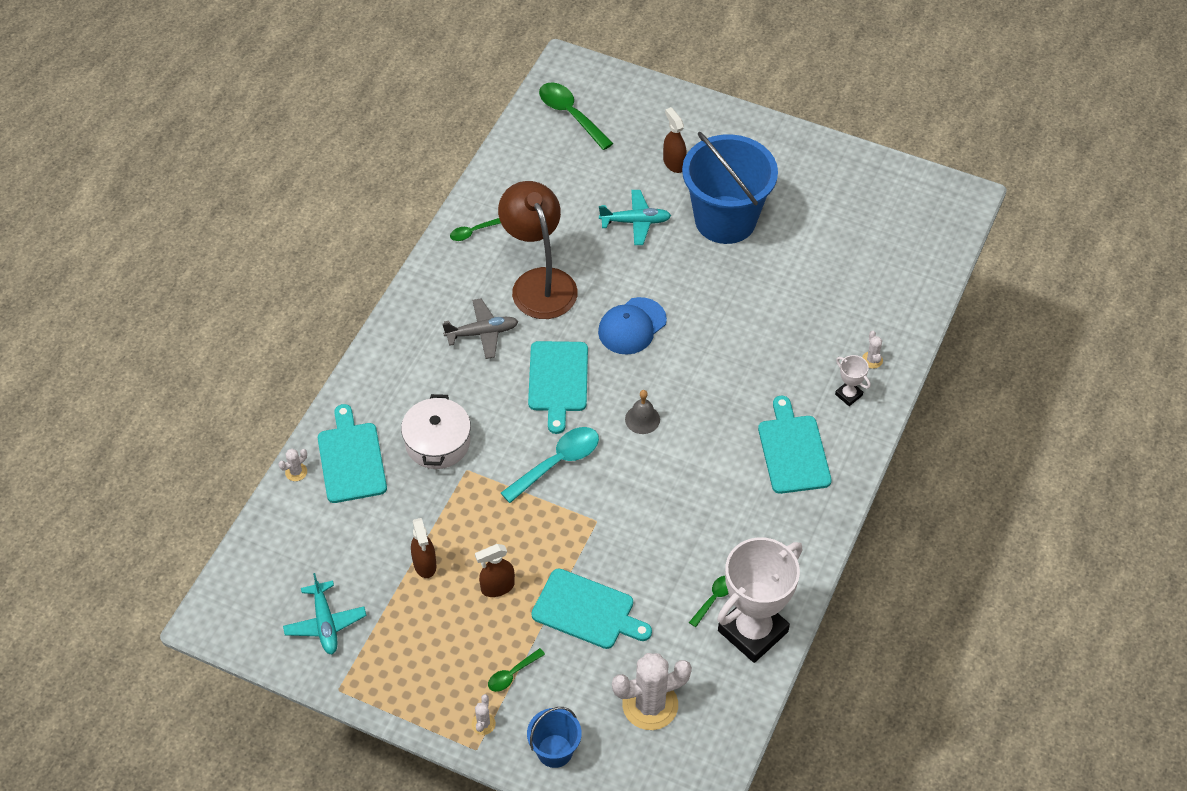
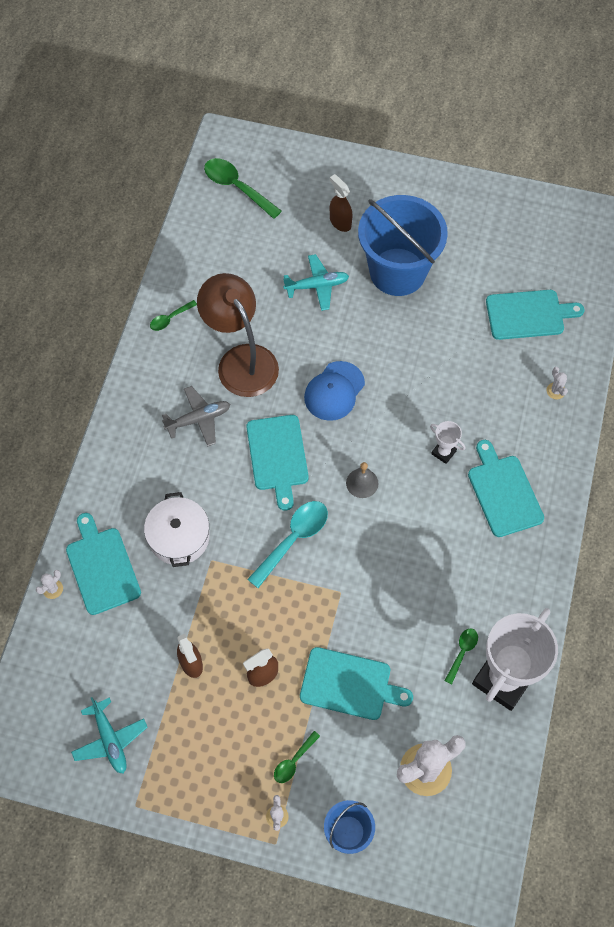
camera: 10 degrees left, 10 degrees up
white trophy [835,355,871,406] -> white trophy moved to [430,421,465,464]
none -> turquoise cutting board [486,290,584,340]

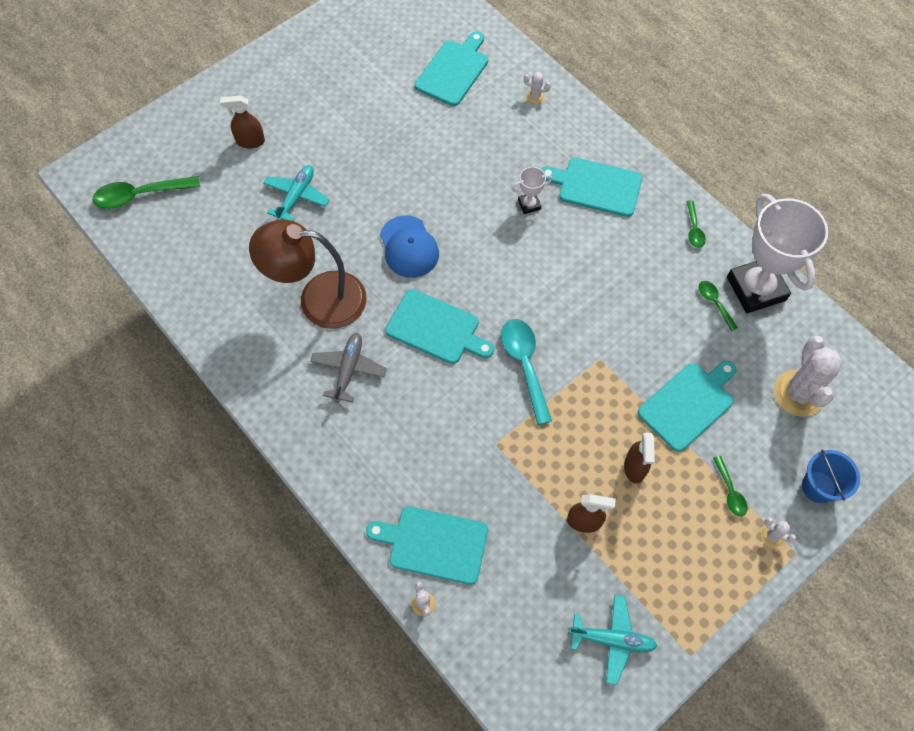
camera: 55 degrees left, 0 degrees up
white pot [144,492,210,567] -> none
green spoon [150,300,197,331] -> green spoon moved to [686,200,706,248]
grey bell [346,462,378,498] -> none
blue bucket [358,195,448,296] -> none

